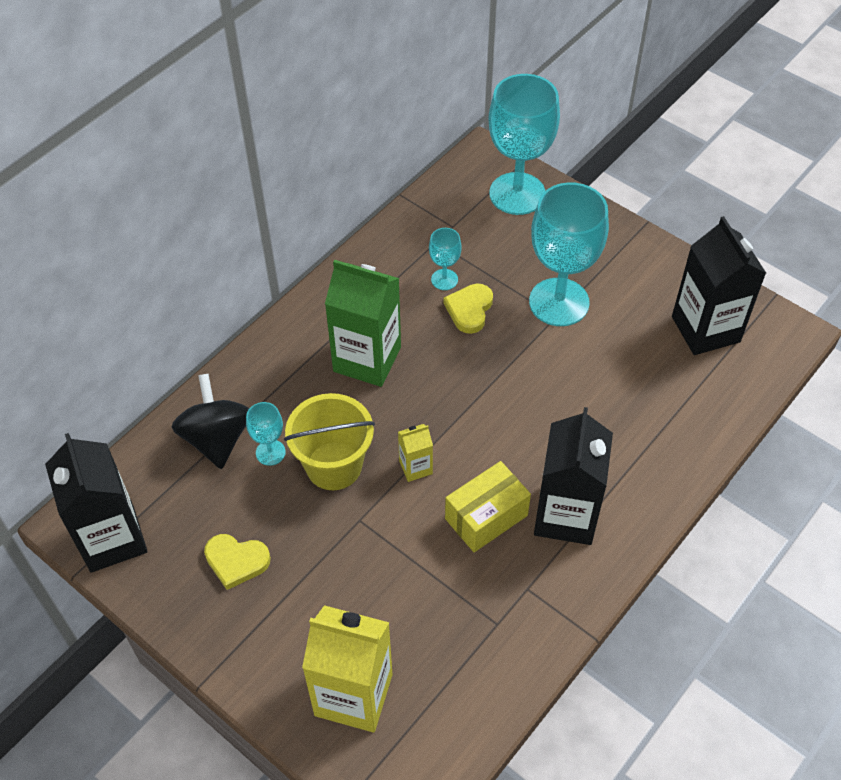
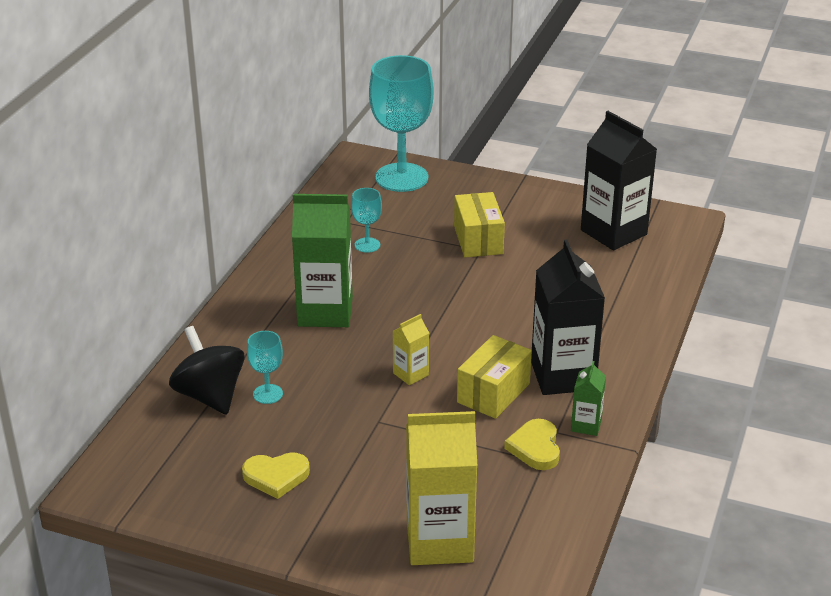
camera: 20 degrees left, 20 degrees down
black carton [45,433,148,573] -> none
yellow bucket [284,393,375,490] -> none
yellow heart [443,283,493,334] -> yellow heart moved to [504,419,560,470]
turquoise goblet [529,182,609,326] -> yellow box [454,192,505,257]
none -> green carton [571,361,606,436]

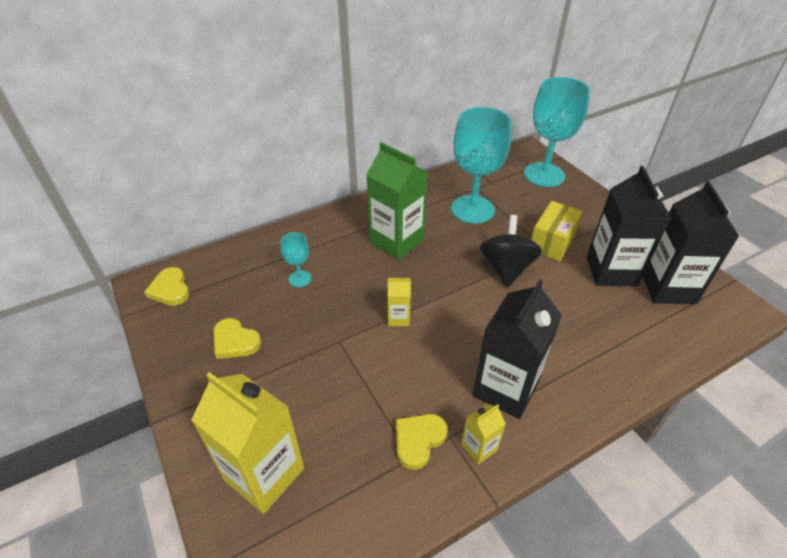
camera: 40 degrees right, 10 degrees up
black spinning top [169,326,245,415] -> black spinning top moved to [480,215,542,287]
turquoise goblet [351,188,382,253] -> turquoise goblet [451,107,512,224], size x2.20
yellow box [457,335,532,419] -> none
green carton [571,361,606,436] -> yellow carton [461,404,506,465]
none -> yellow heart [144,267,190,306]
none -> black carton [587,166,671,286]

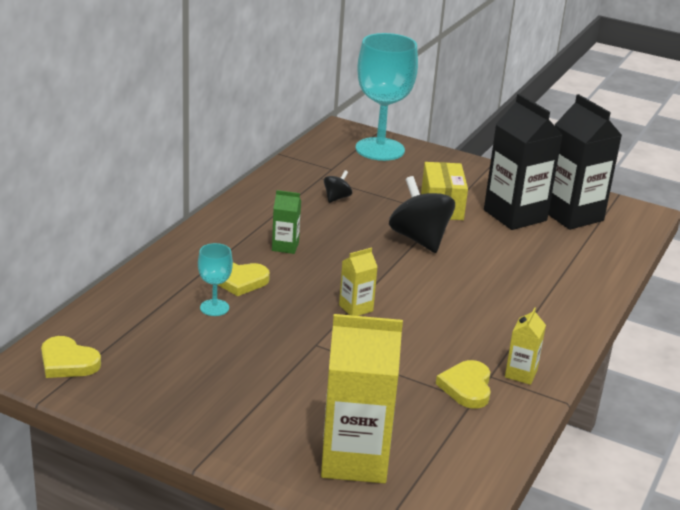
camera: 35 degrees left, 15 degrees down
yellow heart [213,318,262,359] -> yellow heart moved to [218,263,270,296]
green carton [366,142,428,260] -> green carton [272,190,301,254], size x0.47
turquoise goblet [451,107,512,224] -> black spinning top [324,170,352,203]
black carton [472,279,562,419] -> none

